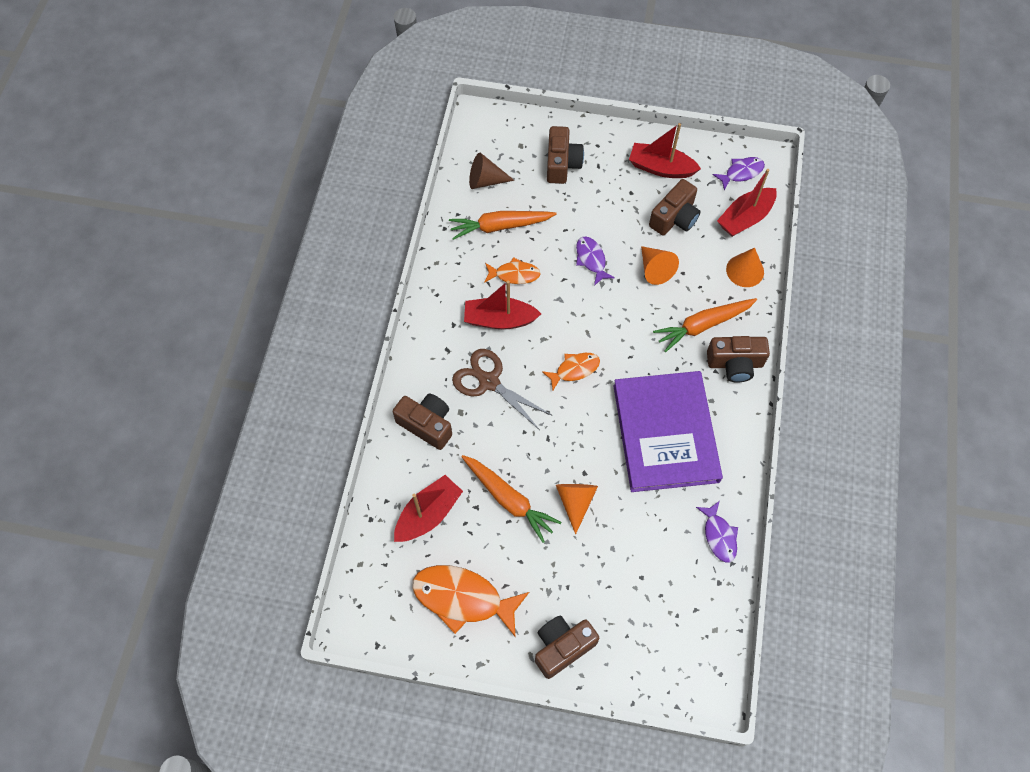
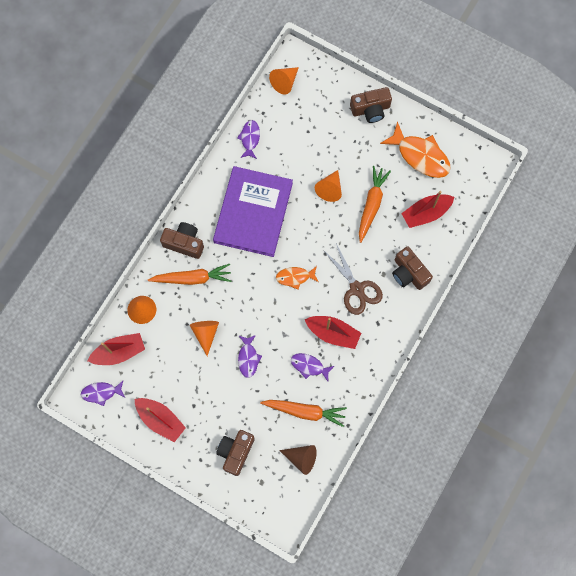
camera: 160 degrees left, 10 degrees up
orange carrot [461,455,561,543] -> orange carrot turned 45 degrees clockwise [359,166,391,243]
orange fish [484,257,541,284] -> purple fish [291,353,334,381]
brown camera [649,179,700,236] -> none
none -> orange cone [269,67,299,94]

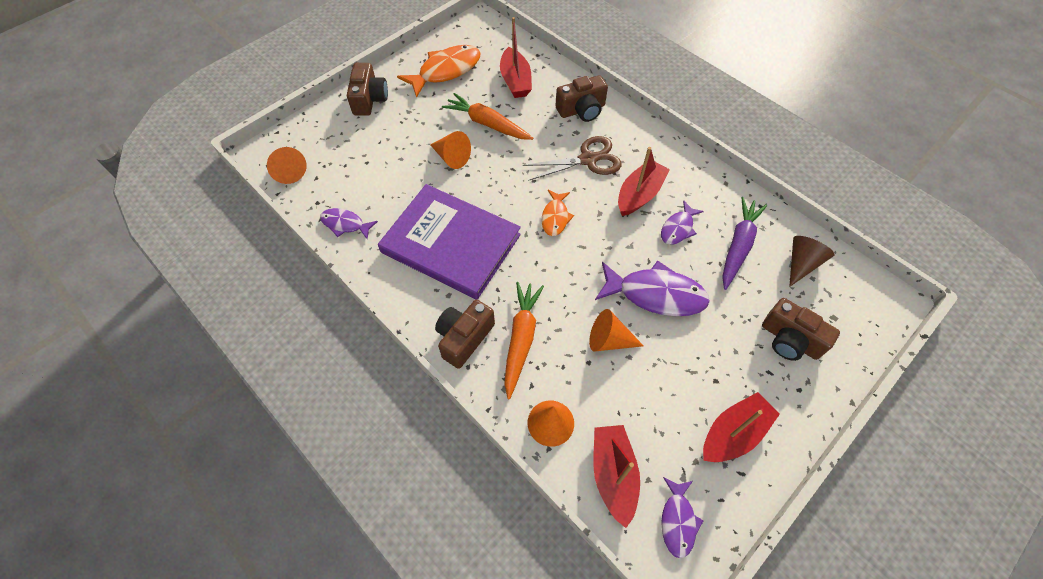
camera: 75 degrees left, 15 degrees down
purple fish [238,335,262,378] -> purple fish [595,260,710,316], size x1.79
orange carrot [260,400,347,427] -> purple carrot [722,197,767,290]

